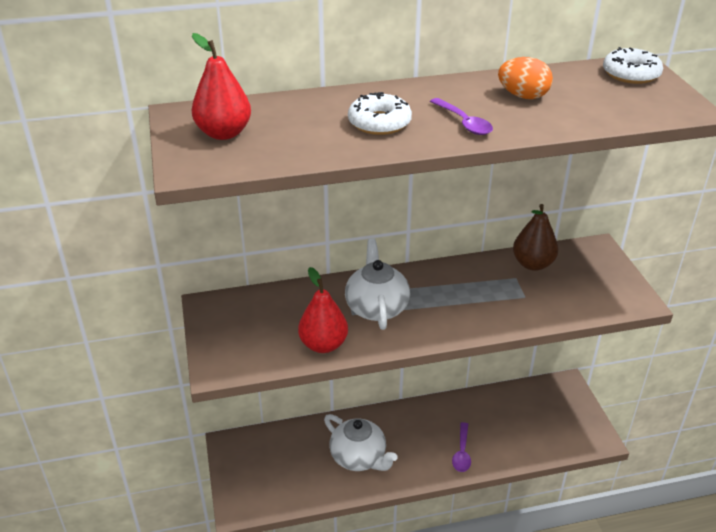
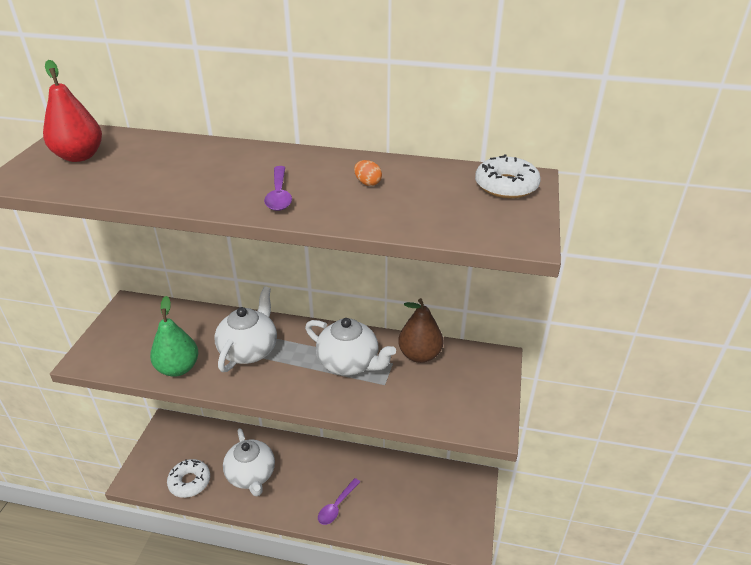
camera: 25 degrees right, 0 degrees up
red pear [298,267,348,353] -> green pear [150,296,199,377]
white donut [348,92,412,135] -> white donut moved to [167,459,210,498]
orange egg [498,57,553,99] -> orange egg [354,160,382,186], size x0.56
none -> white teapot [305,318,396,375]

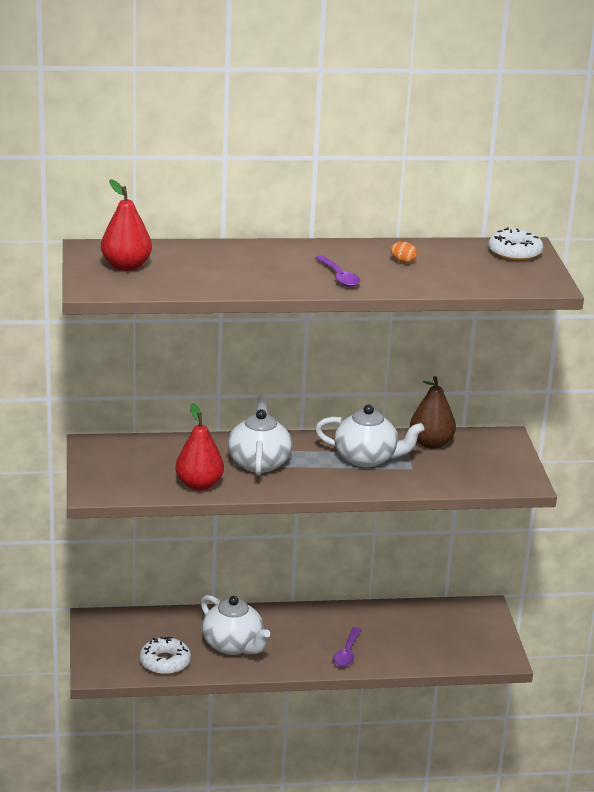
camera: 20 degrees left, 10 degrees down
green pear [150,296,199,377] -> red pear [175,403,224,491]

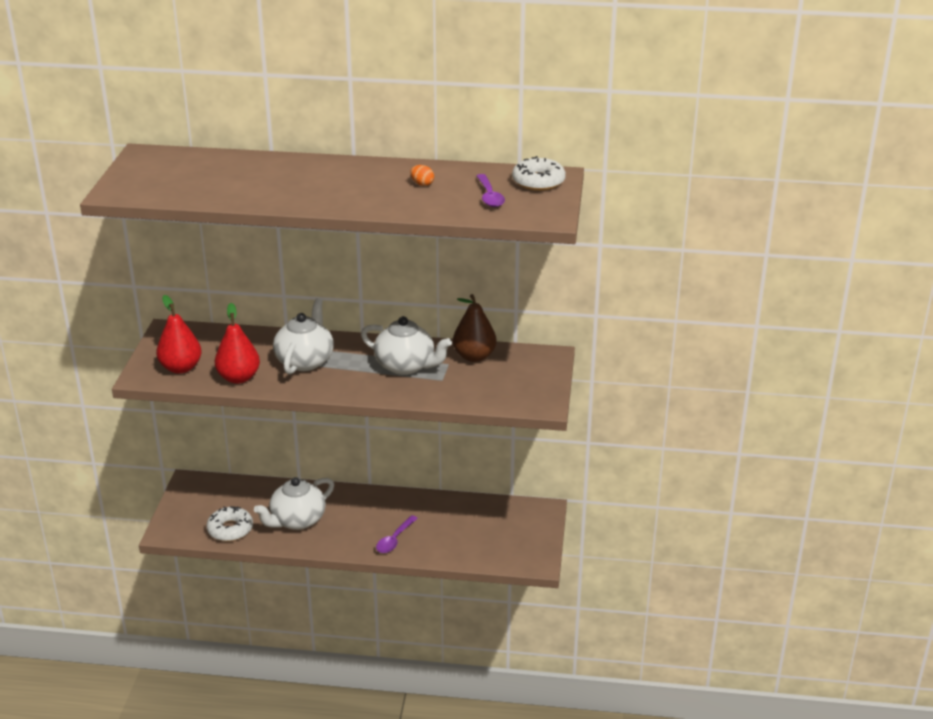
camera: 15 degrees right, 5 degrees up
red pear [101,179,152,271] -> red pear moved to [156,295,202,374]
white teapot [201,595,270,655] -> white teapot turned 75 degrees clockwise [254,477,334,530]
purple spoon [315,255,360,287] -> purple spoon moved to [477,174,505,207]

